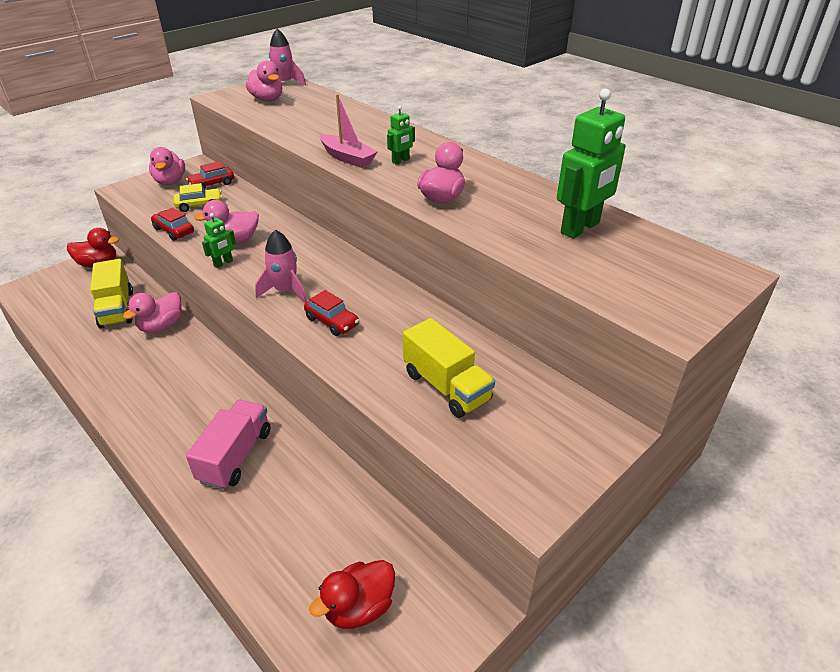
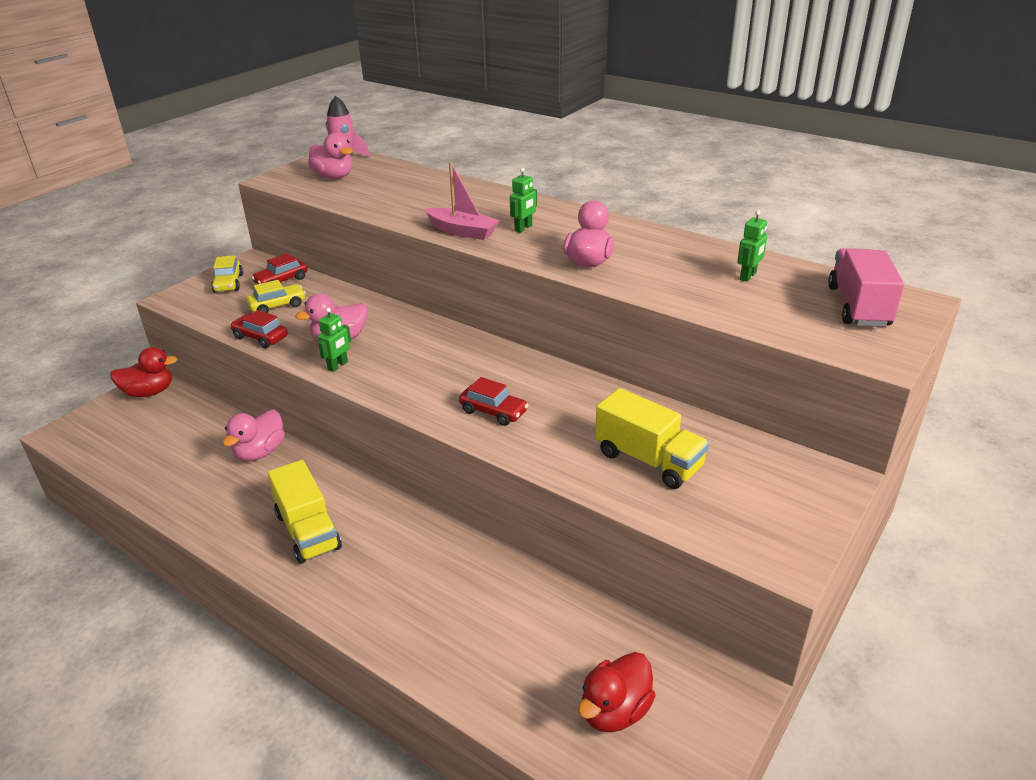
camera: 10 degrees left, 5 degrees down
yellow truck [90,259,133,329] -> yellow truck moved to [267,460,342,564]
pink duck [149,147,185,185] -> yellow car [211,255,243,292]
pink truck [186,400,271,489] -> pink truck moved to [828,248,904,327]
pink rocket [255,230,307,303] -> none
green robot [557,88,626,239] -> green robot [737,210,767,282], size x0.48

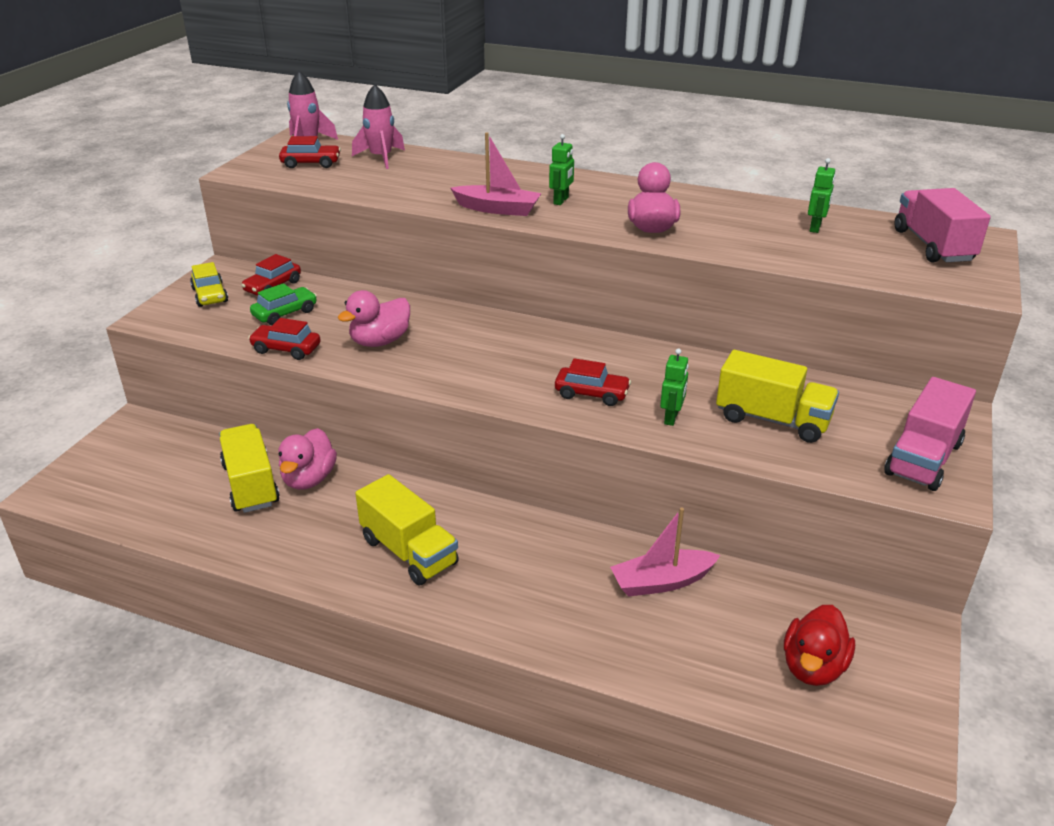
camera: 15 degrees left, 0 degrees up
red duck [110,347,178,397] -> none
yellow car [246,280,306,313] -> green car [250,283,317,325]
pink duck [308,133,353,179] -> red car [279,136,341,168]
green robot [318,308,351,372] -> green robot moved to [660,348,689,426]
none -> yellow truck [219,424,280,513]
none -> pink rocket [352,84,405,169]
none -> pink boat [610,508,720,597]
none -> pink truck [884,377,976,491]

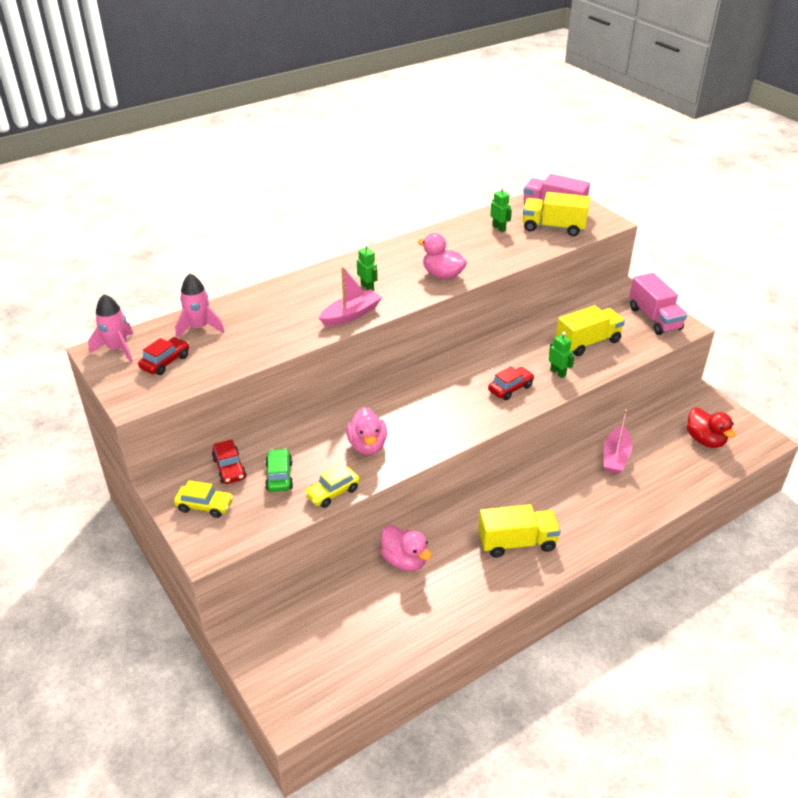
camera: 55 degrees left, 5 degrees up
yellow truck [219,424,280,513] -> yellow truck moved to [523,192,590,236]
red car [248,318,321,360] -> yellow car [304,464,360,508]

